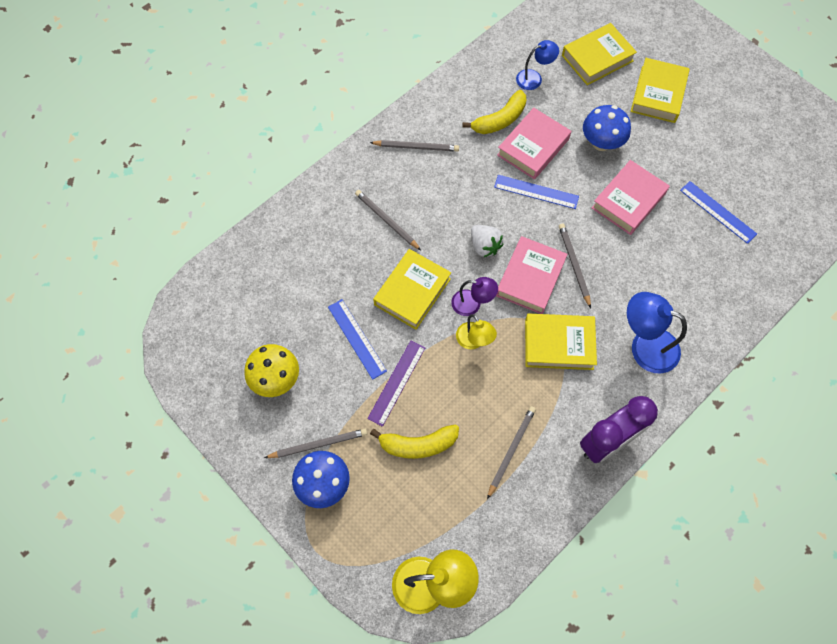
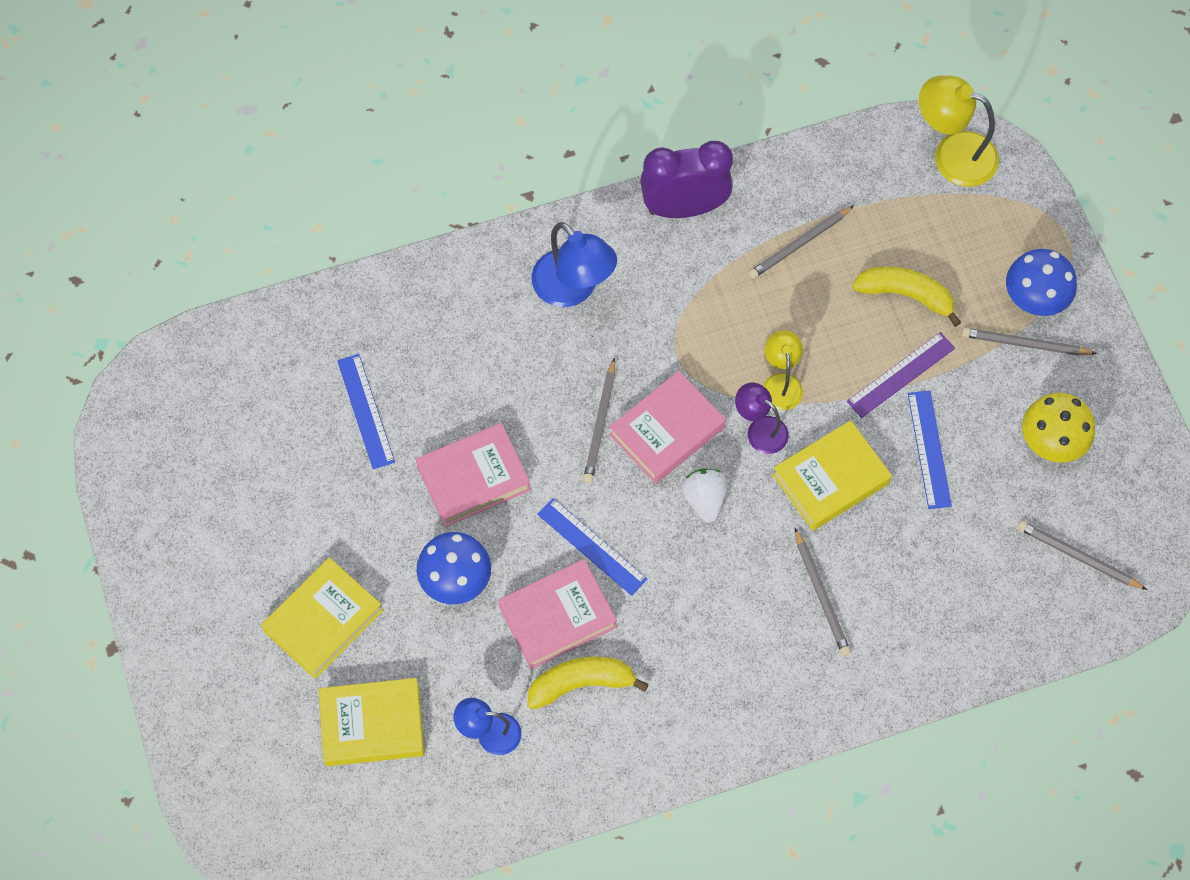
camera: 155 degrees left, 0 degrees up
grey pencil [370,140,459,152] -> grey pencil moved to [1017,521,1147,590]
yellow book [525,313,597,370] -> none

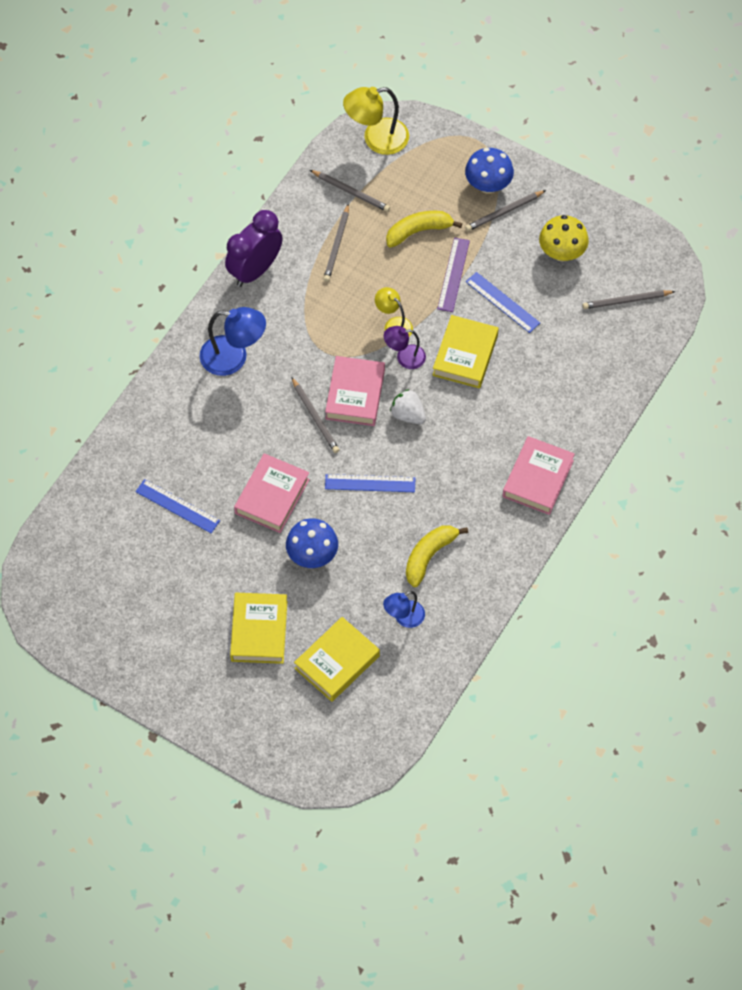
camera: 40 degrees left, 5 degrees down
pink book [498,559,617,669] -> pink book moved to [503,436,575,515]
grey pencil [795,528,851,656] -> grey pencil moved to [310,170,390,212]

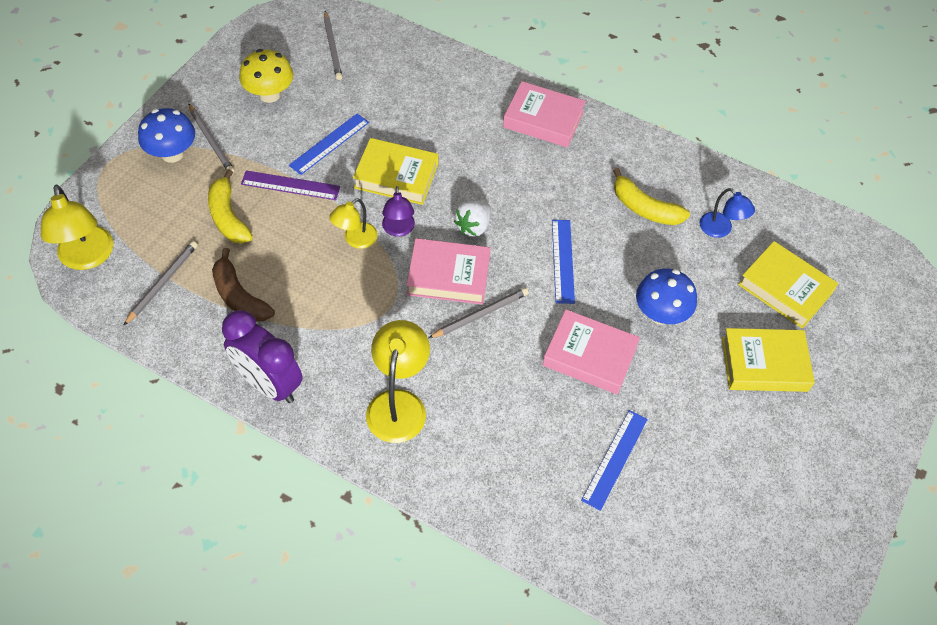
camera: 95 degrees left, 5 degrees down
blue lamp [199,307,266,376] -> yellow lamp [366,320,430,443]
grey pencil [323,203,349,282] -> brown banana [212,248,275,322]

